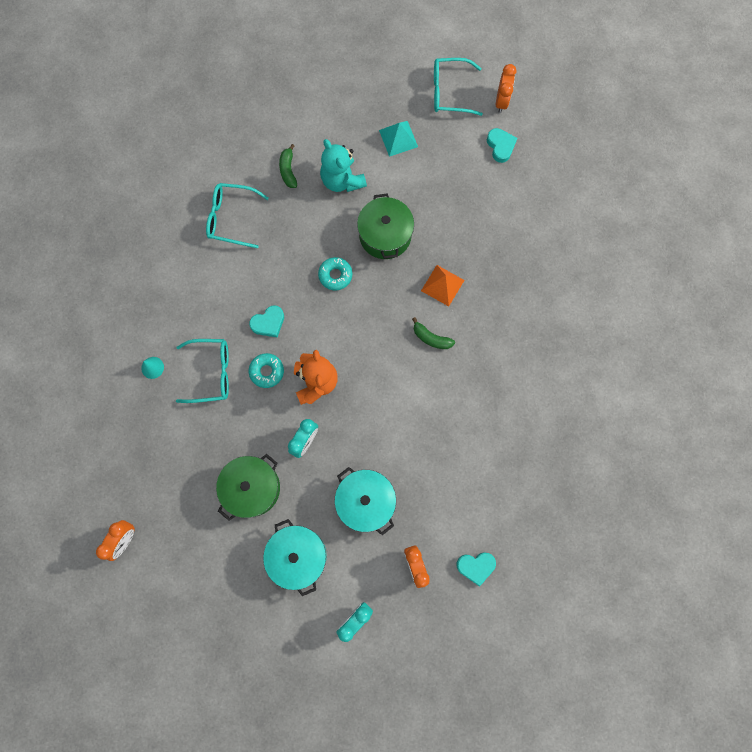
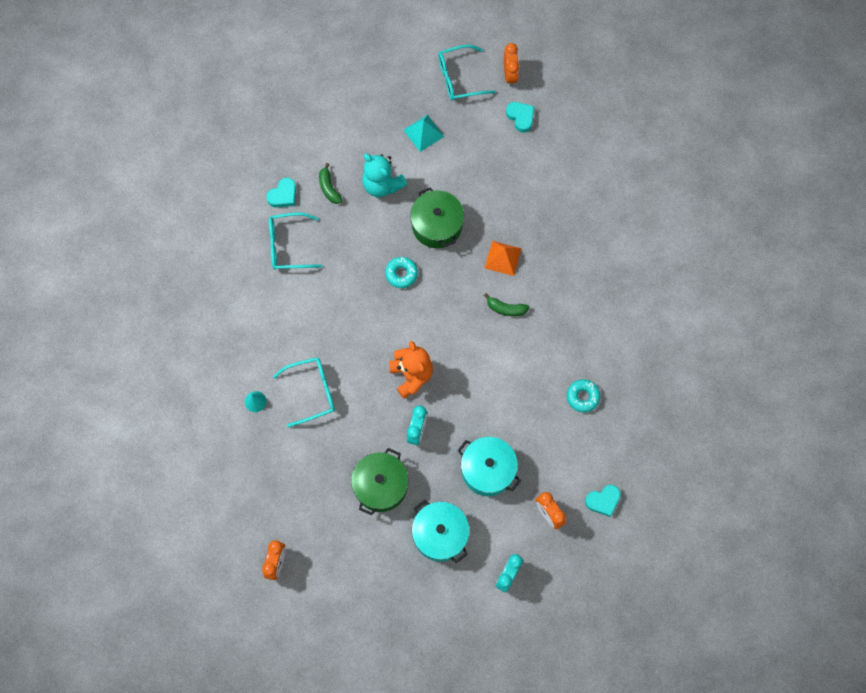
camera: 15 degrees left, 5 degrees down
turquoise heart [249,305,284,337] -> turquoise heart moved to [266,178,296,207]
turquoise donut [249,353,284,388] -> turquoise donut moved to [567,379,601,412]

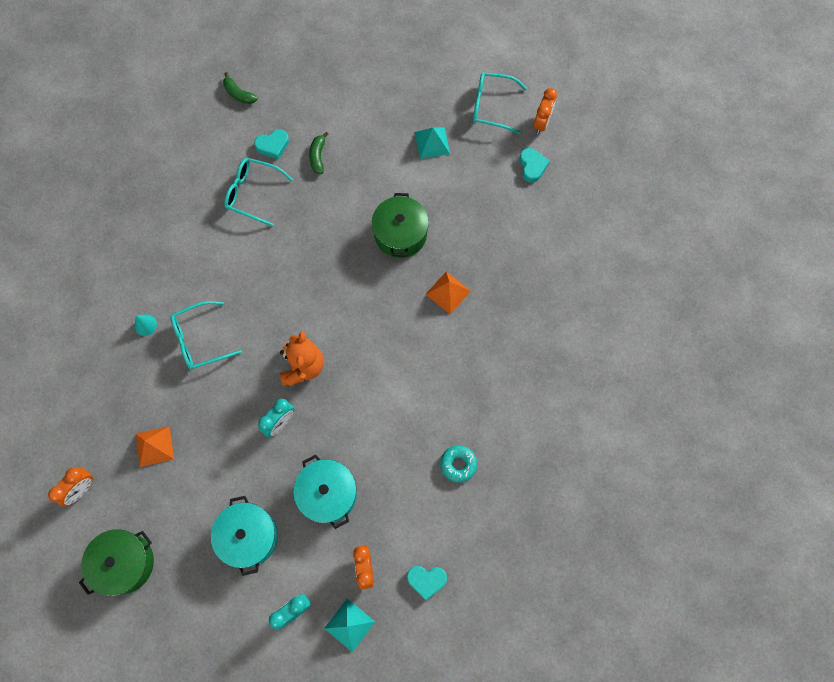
camera: 25 degrees right, 0 degrees up
turquoise glasses [273,357,335,427] -> turquoise glasses turned 150 degrees clockwise [170,301,242,370]
green pot [351,448,409,516] -> green pot moved to [79,529,154,596]
turquoise teddy bear [362,153,408,197] -> none
turquoise donut [385,257,418,288] -> none
green banana [484,293,529,316] -> green banana moved to [223,72,258,104]
none -> orange pyramid [136,426,174,467]
none -> turquoise pyramid [324,599,375,652]

